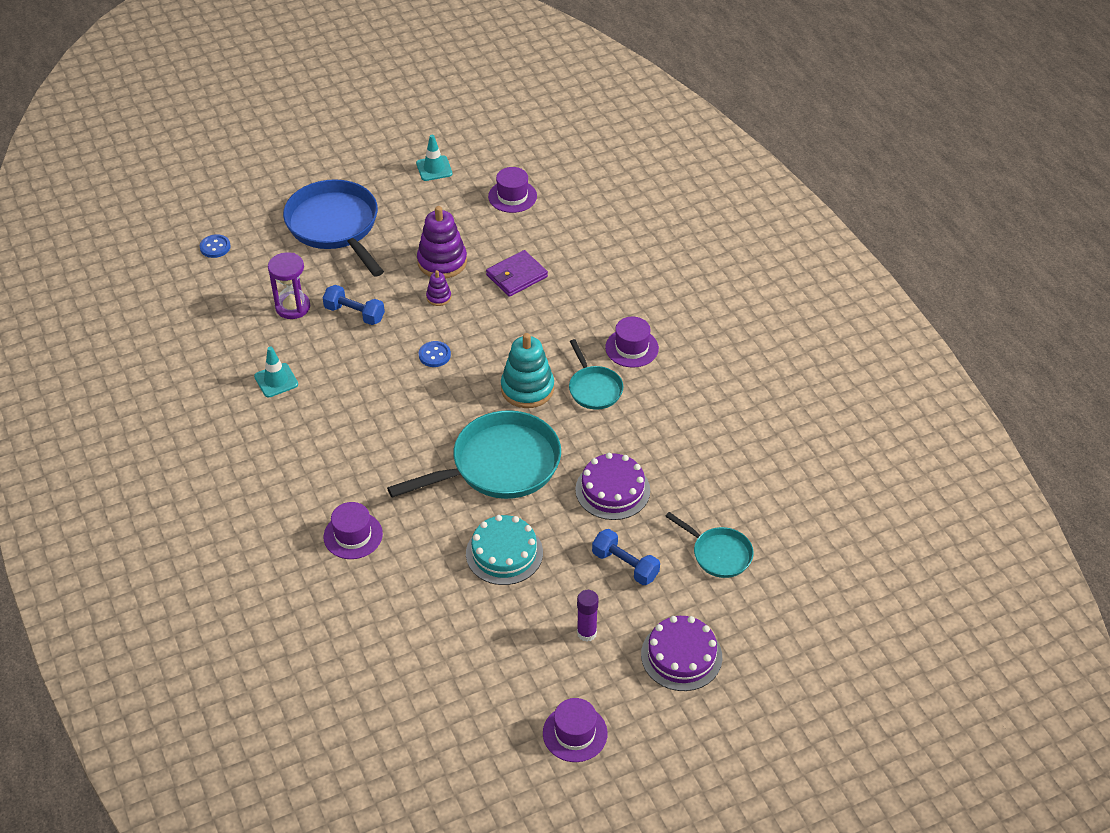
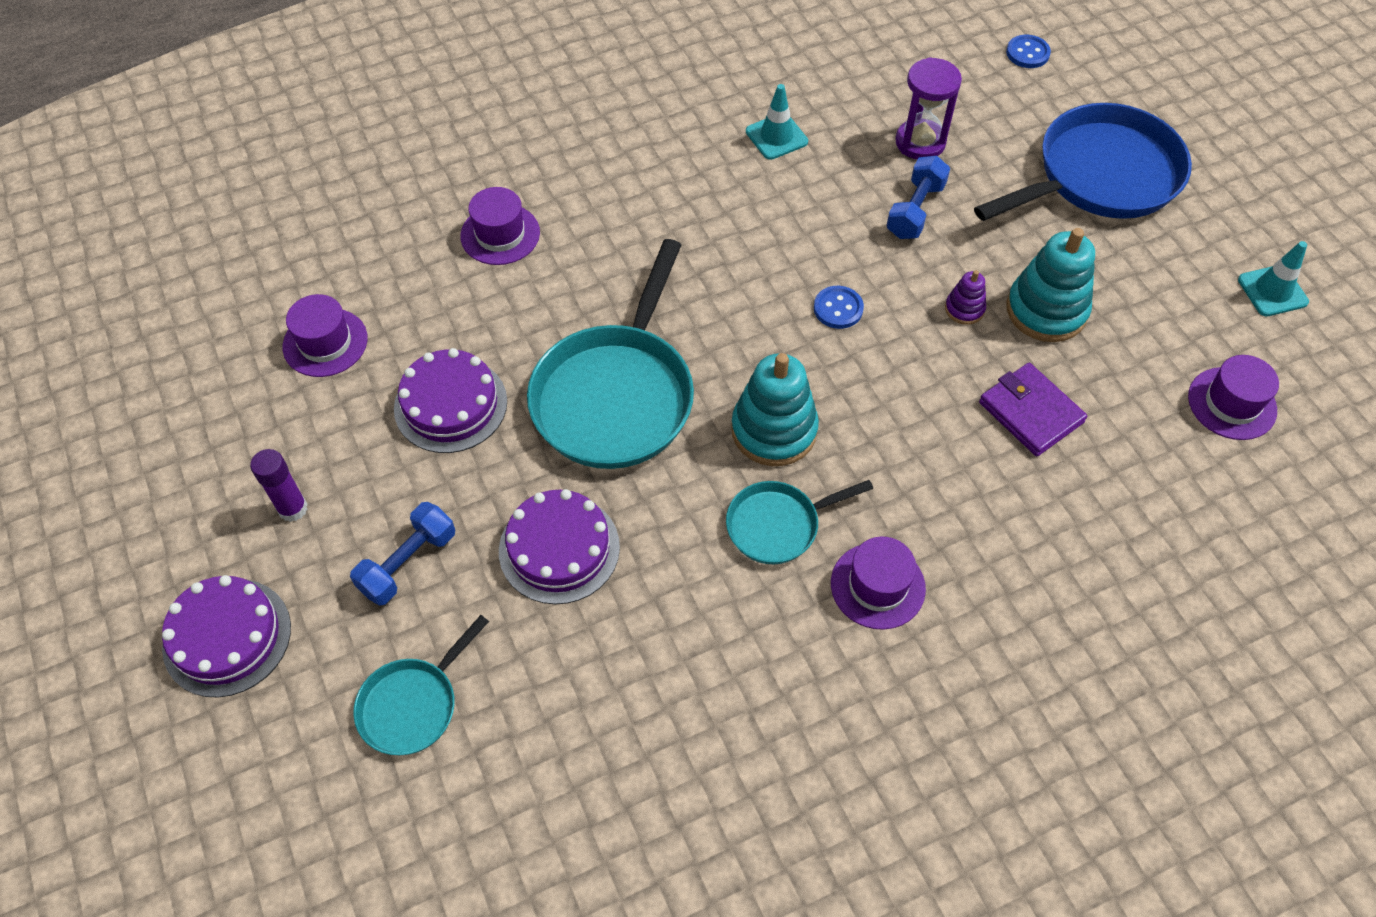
camera: 90 degrees right, 10 degrees up
turquoise pan [387,410,561,499] -> turquoise pan turned 45 degrees clockwise [527,239,694,469]
purple stacking toy [417,206,467,278] -> turquoise stacking toy [1007,228,1095,342]
turquoise cake [466,515,543,585] -> purple cake [394,348,507,453]
purple hat [543,698,608,762] -> purple hat moved to [283,294,368,377]

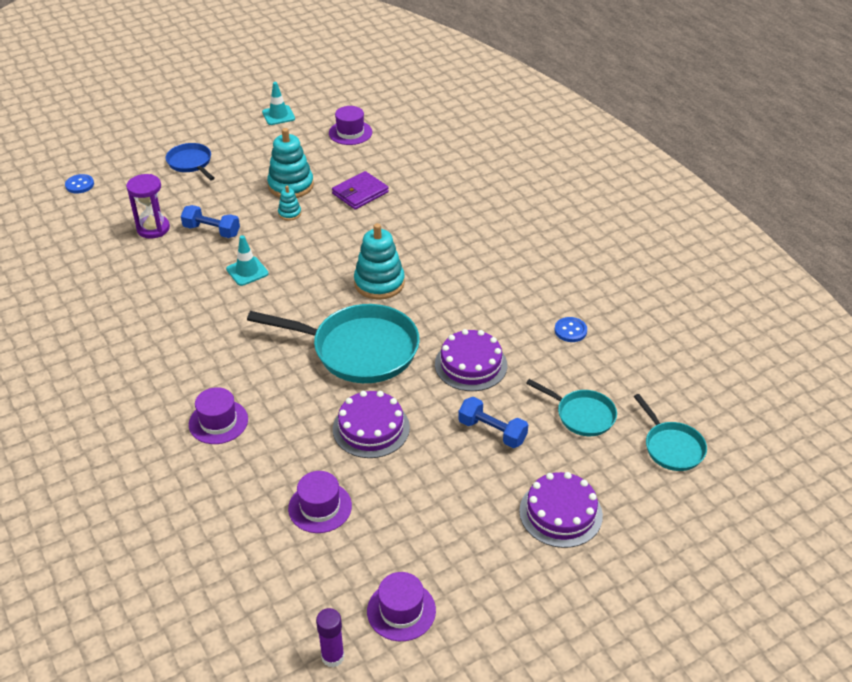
camera: 95 degrees left, 15 degrees down
purple glue stick [250,449,308,522] -> purple glue stick moved to [316,608,344,667]
turquoise pan [726,480,873,564] -> turquoise pan moved to [634,394,707,471]
turquoise traffic cone [746,84,808,160] -> turquoise traffic cone moved to [226,235,269,286]
blue button [814,286,864,329] -> blue button moved to [555,317,587,342]
purple hat [831,537,926,630] -> purple hat moved to [367,572,436,641]
purple stacking toy [945,270,986,325] -> turquoise stacking toy [278,186,301,221]
blue pan [974,103,1192,221] -> blue pan [166,143,215,180], size x0.53

